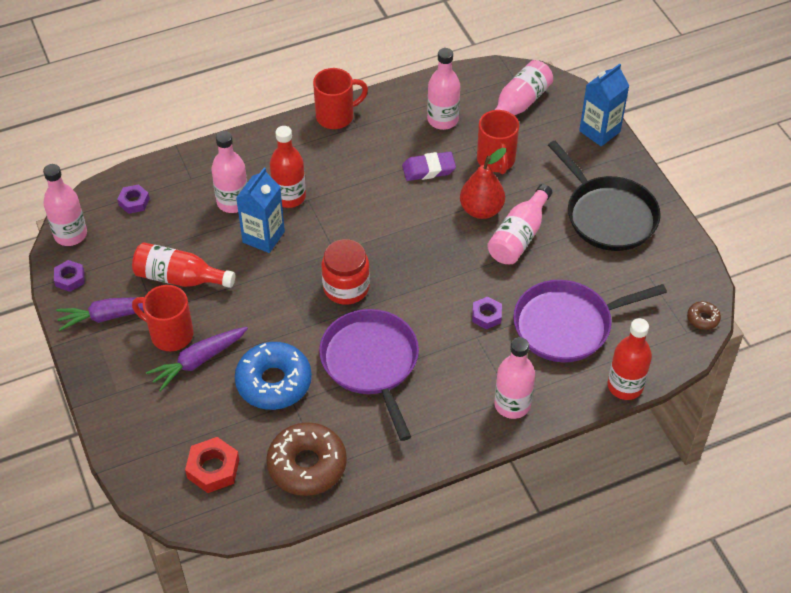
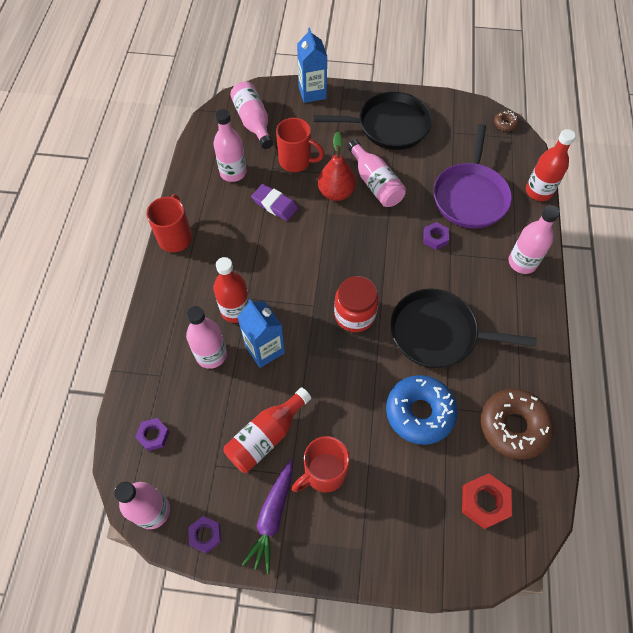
camera: 60 degrees left, 10 degrees up
purple carrot [146,327,248,391] -> none
purple pan [319,309,419,441] -> black pan [390,289,536,368]
purple eraser [402,152,456,181] -> purple eraser turned 75 degrees counterclockwise [252,184,298,221]

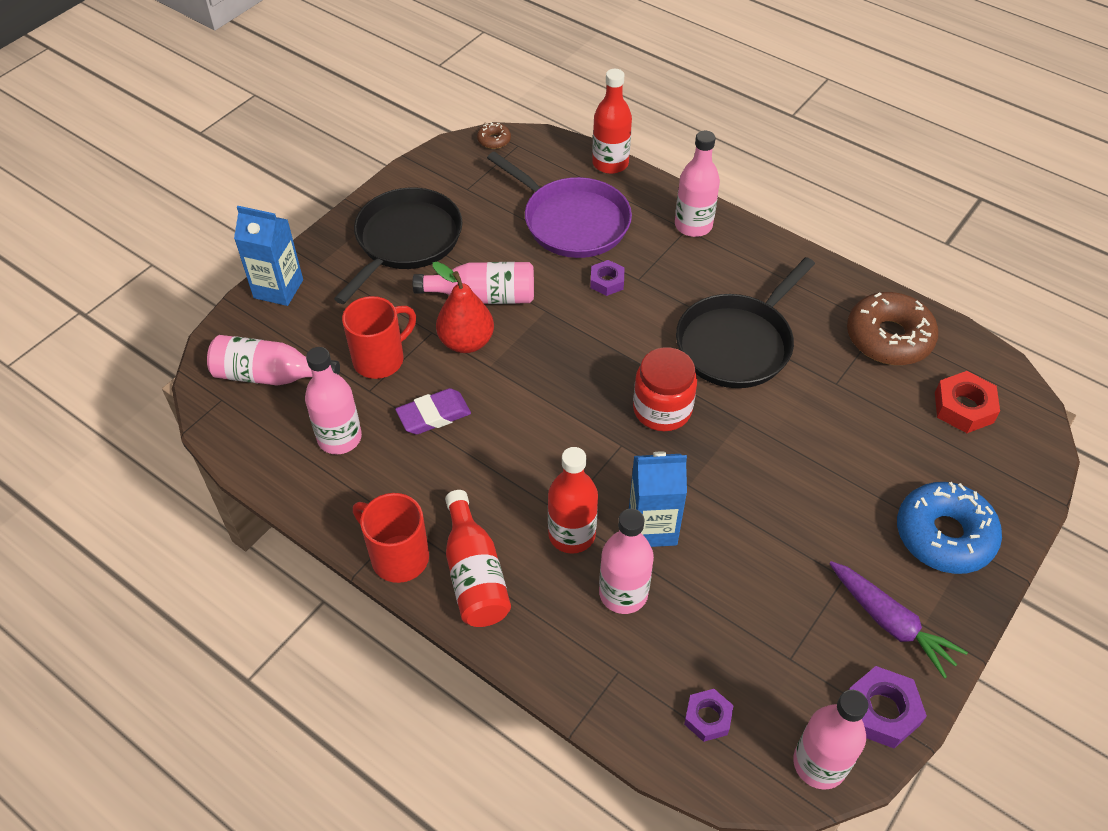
camera: 60 degrees left, 10 degrees down
purple nut [188,516,221,553] -> purple nut [849,666,927,748], size x1.53
red bottle [224,387,311,473] -> red bottle moved to [445,490,511,627]
red mug [292,436,350,492] -> none
blue donut [386,375,458,445] -> blue donut moved to [897,482,1002,574]

